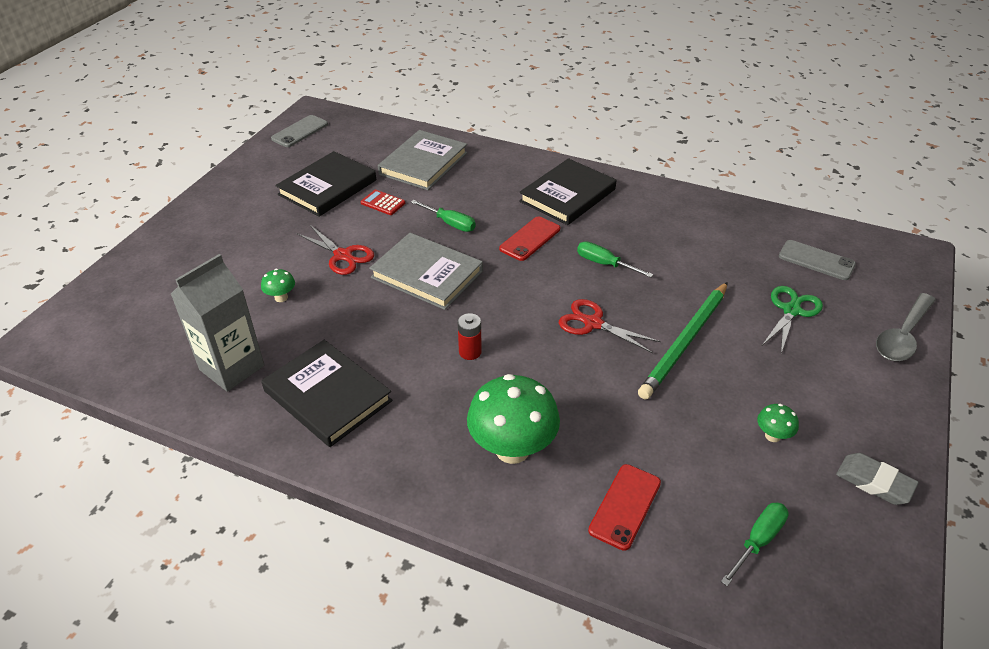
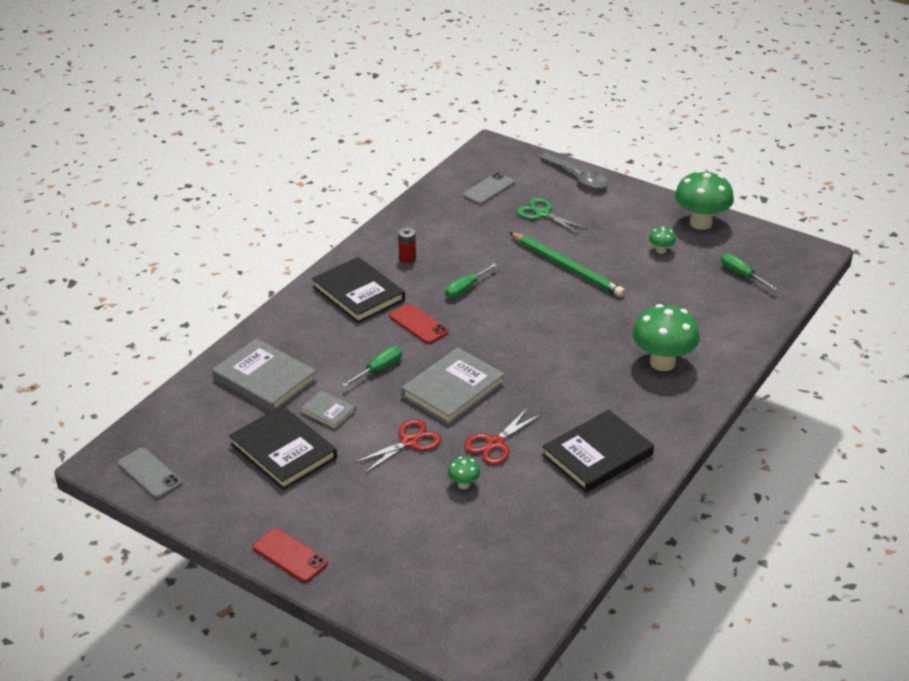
camera: 80 degrees left, 5 degrees down
grey carton [171,254,264,392] -> none
red calculator [361,190,405,215] -> grey book [300,390,356,429]
red battery [458,313,482,360] -> red battery moved to [398,227,416,263]
red scissors [559,299,661,353] -> red scissors moved to [464,407,542,465]
red phone [588,464,661,551] -> red phone moved to [253,528,328,583]
grey eraser [836,453,919,505] -> green mushroom [675,170,734,230]

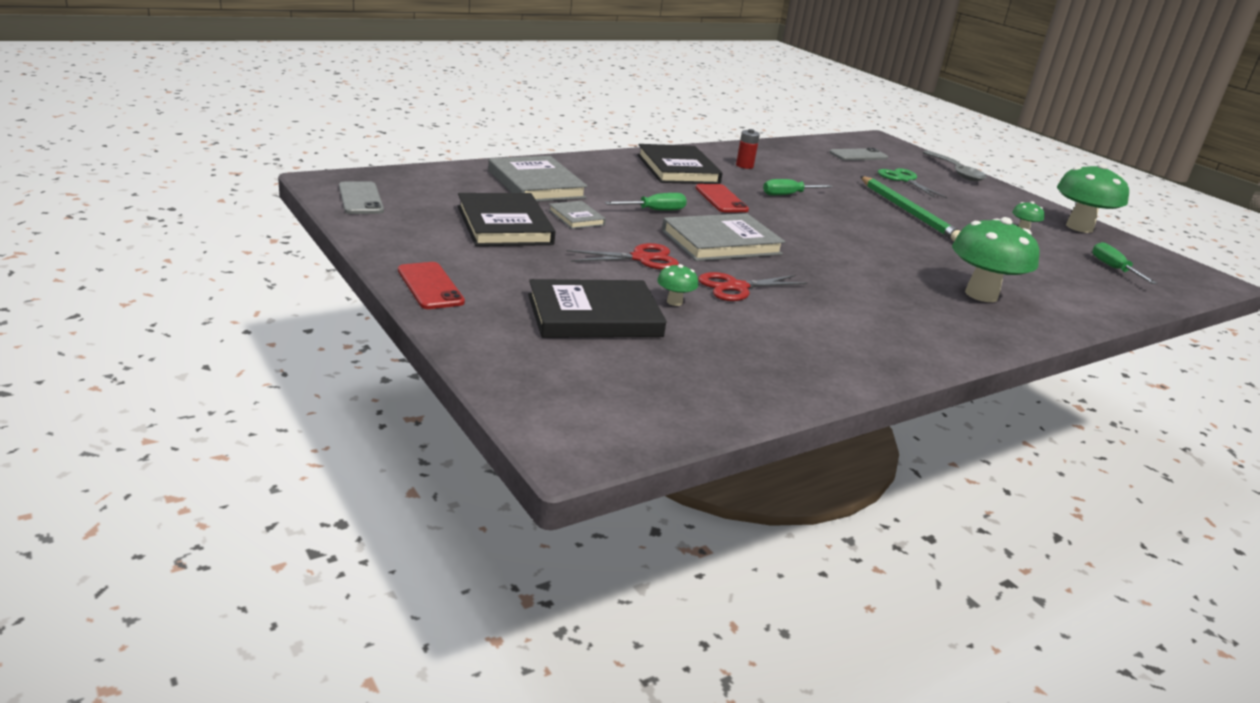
camera: 20 degrees right, 10 degrees down
black book [542,410,654,493] -> black book moved to [528,279,667,338]

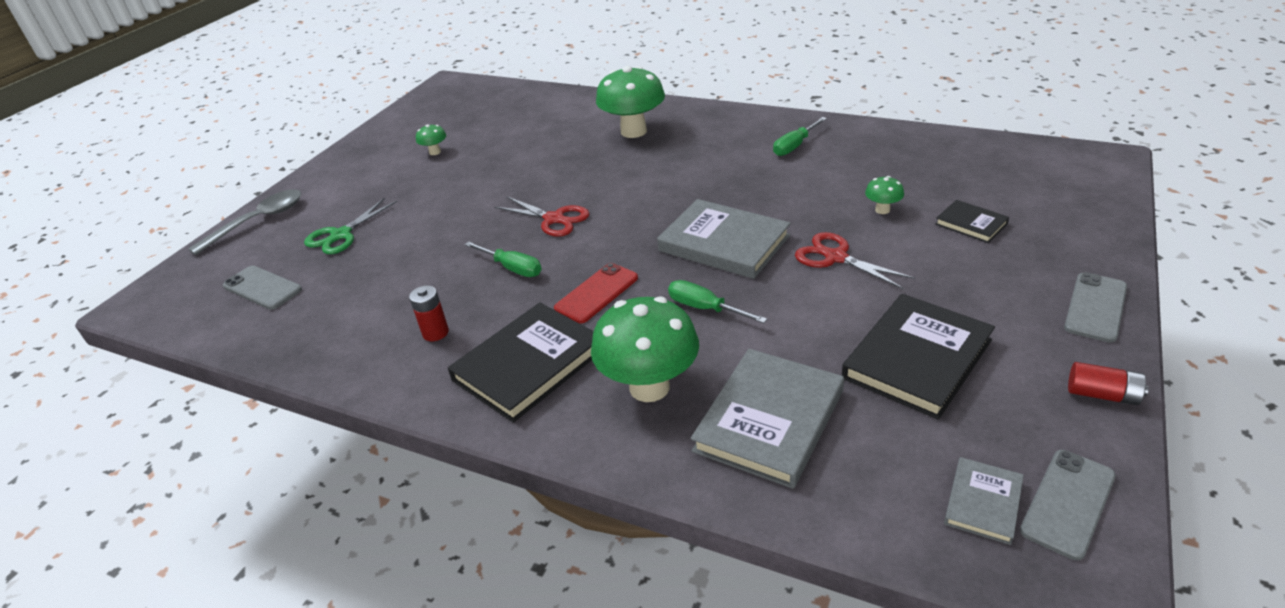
camera: 115 degrees left, 10 degrees up
red phone [398,262,465,309] -> grey phone [1064,272,1127,343]
black book [528,279,667,338] -> black book [935,200,1009,243], size x0.51
grey book [548,201,606,229] -> grey book moved to [944,457,1024,545]
red scissors [698,272,808,301] -> red scissors moved to [495,197,590,237]
green pencil [860,176,961,241] -> none
green mushroom [1057,163,1129,233] -> green mushroom moved to [591,296,699,402]
green screwdriver [1092,242,1157,284] -> green screwdriver moved to [773,117,827,156]
none -> red battery [1068,362,1149,405]

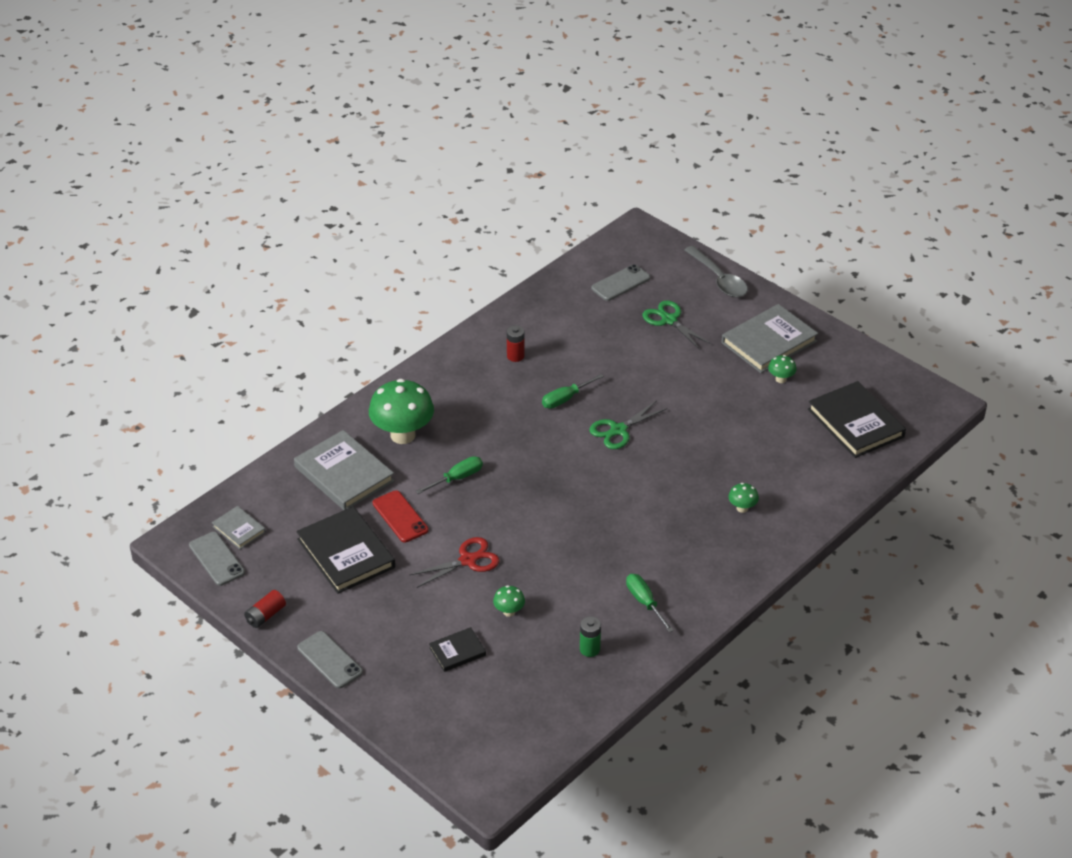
camera: 105 degrees right, 5 degrees up
black book [448,303,594,423] -> black book moved to [808,381,906,458]
red scissors [495,197,590,237] -> green scissors [589,400,667,449]
red phone [554,263,638,323] -> red phone moved to [373,490,429,542]
green mushroom [596,66,665,138] -> green mushroom [728,483,759,513], size x0.45
grey book [657,199,791,279] -> grey book moved to [722,304,818,373]
none -> green battery [580,616,601,657]

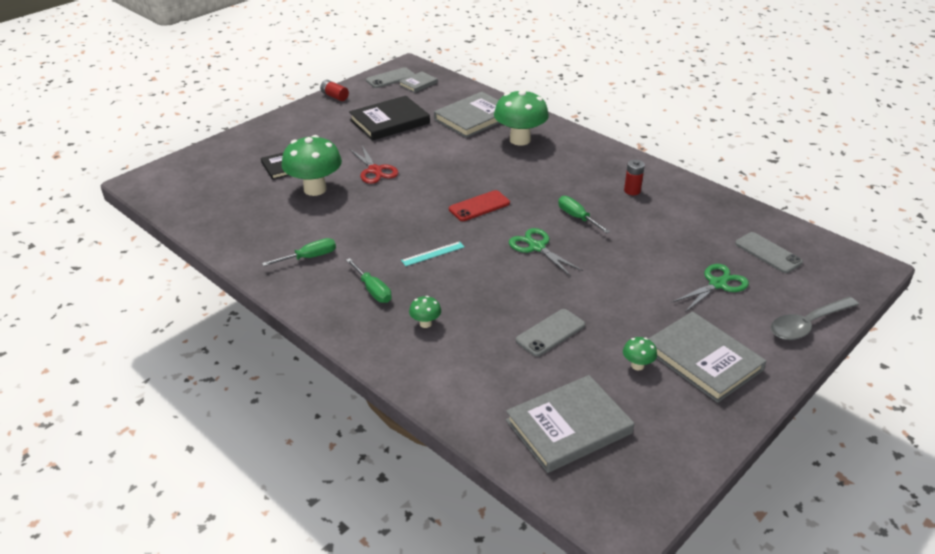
camera: 90 degrees right, 5 degrees down
grey phone [297,631,363,689] -> grey phone moved to [516,309,585,357]
red phone [373,490,429,542] -> red phone moved to [449,190,510,221]
green screwdriver [416,456,483,494] -> green screwdriver moved to [346,258,392,303]
green mushroom [493,585,525,617] -> green mushroom [281,135,342,196], size x2.24
green battery [580,616,601,657] -> none
black book [808,381,906,458] -> grey book [506,375,634,473]
none -> turquoise ruler [401,241,464,266]

